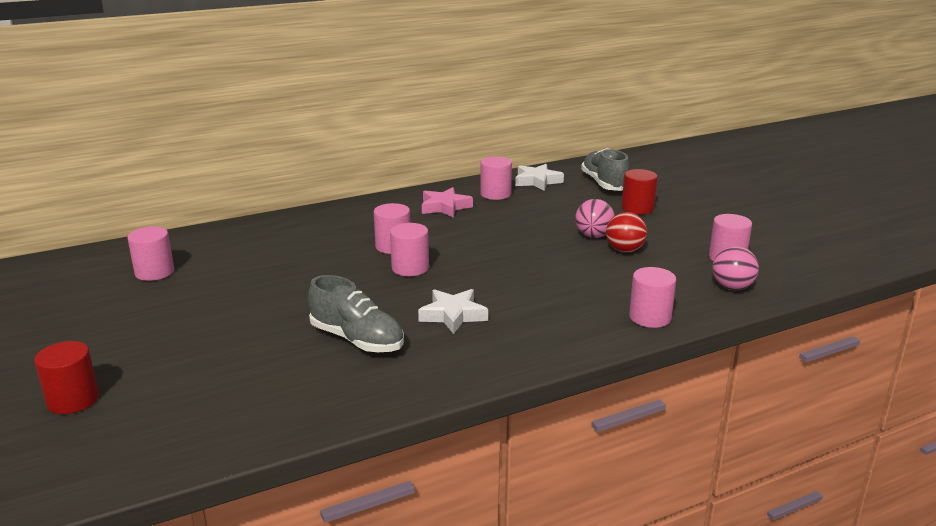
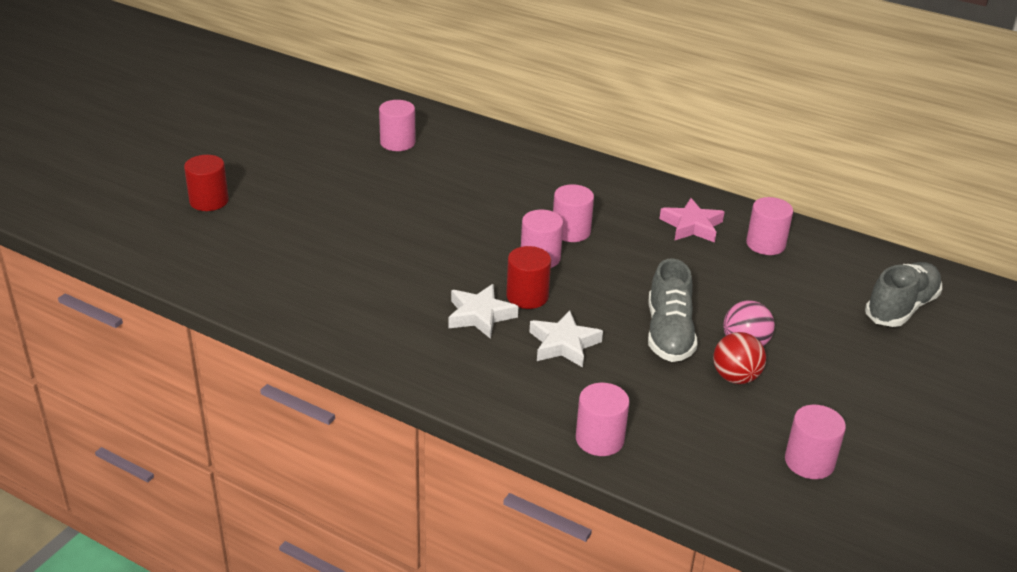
camera: 55 degrees right, 10 degrees up
grey shoe [308,275,404,352] -> grey shoe moved to [648,258,698,362]
white star [515,164,564,191] -> white star moved to [530,310,603,367]
red cylinder [622,169,658,214] -> red cylinder moved to [506,246,551,309]
pink ball [712,246,759,290] -> none

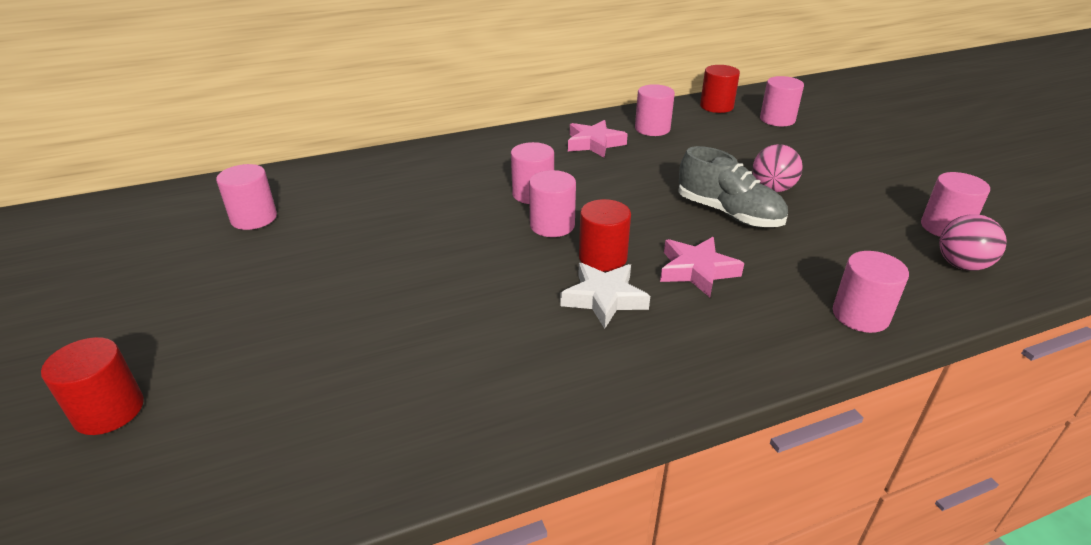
camera: 50 degrees left, 0 degrees up
white star [530,310,603,367] -> pink star [660,237,744,297]
red ball [713,332,766,384] -> none
grey shoe [865,262,942,327] -> pink cylinder [760,76,804,126]
none -> red cylinder [700,65,740,113]
none -> pink ball [939,214,1007,271]

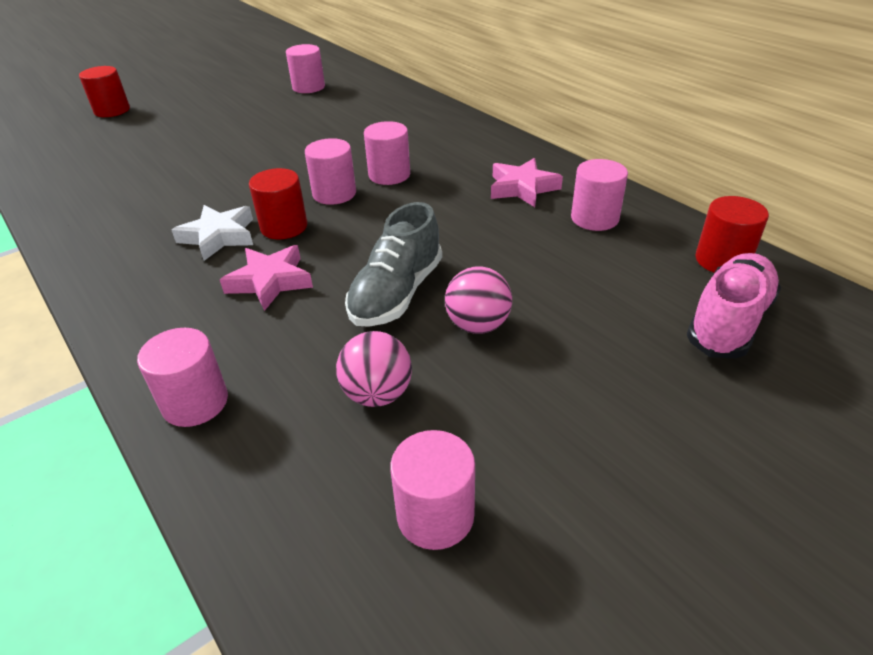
camera: 75 degrees right, 5 degrees up
pink cylinder [760,76,804,126] -> pink shoe [687,253,781,359]
pink ball [939,214,1007,271] -> pink ball moved to [336,331,412,407]

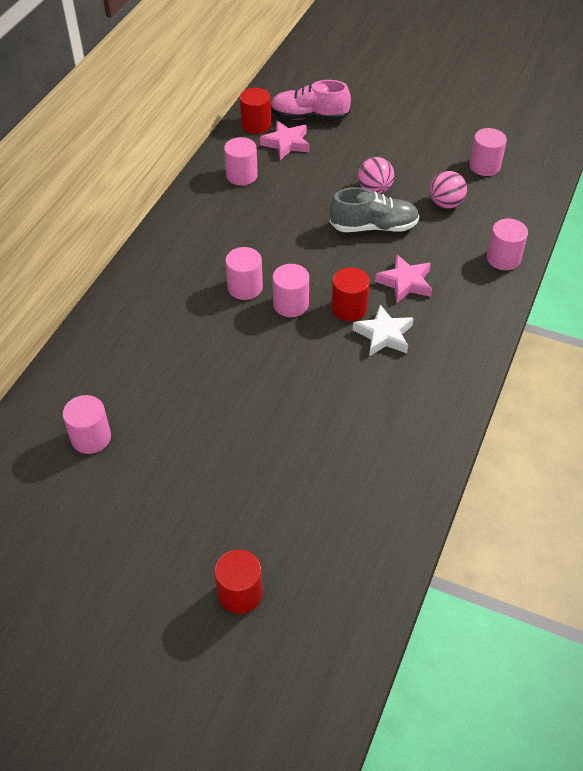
camera: 120 degrees left, 10 degrees up
pink star [491,158,563,207] -> pink star moved to [260,121,310,160]

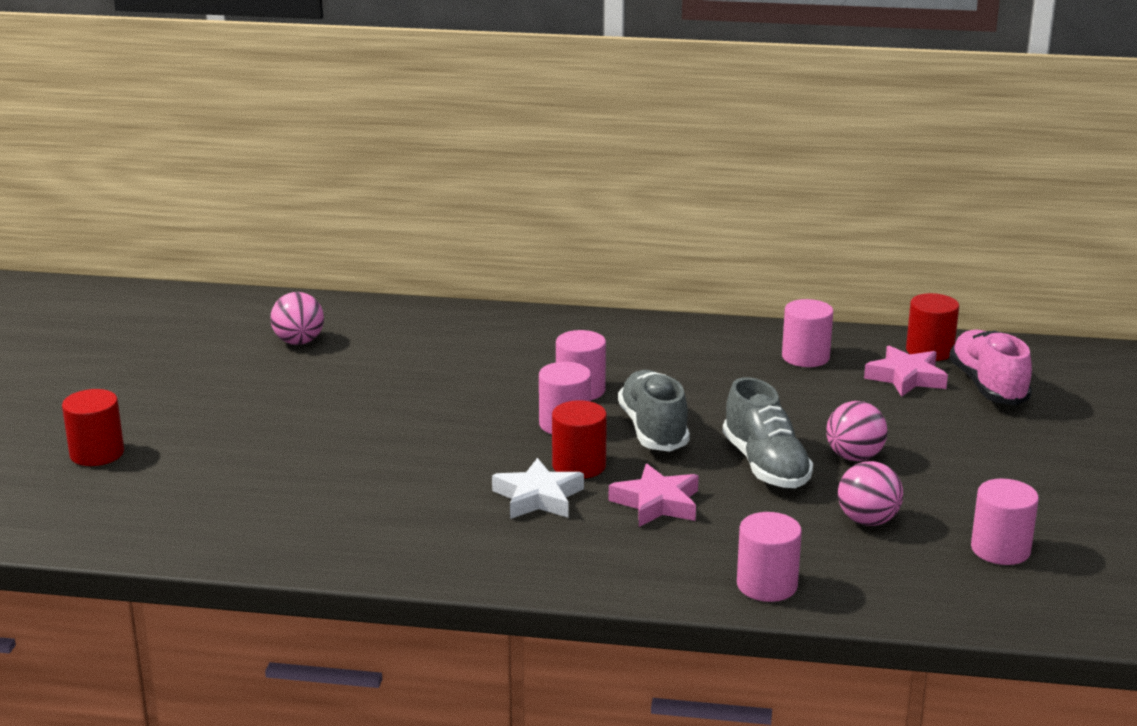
camera: 75 degrees right, 25 degrees down
pink cylinder [63,395,111,454] -> pink ball [270,292,324,345]
none -> grey shoe [618,370,690,452]

